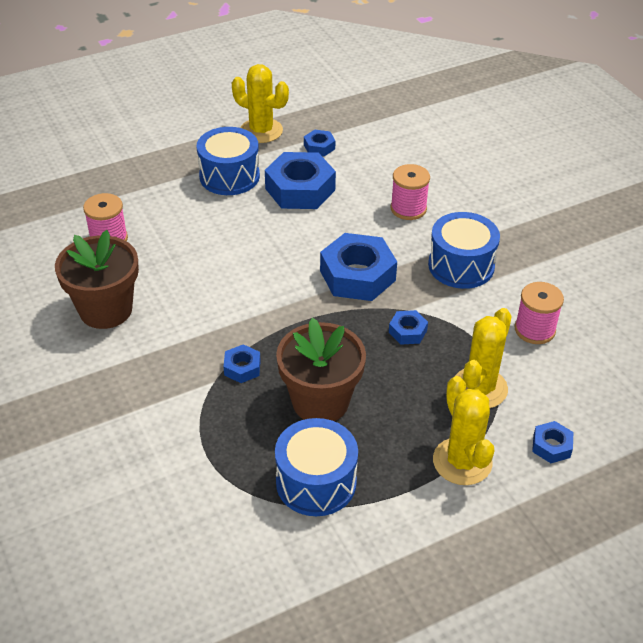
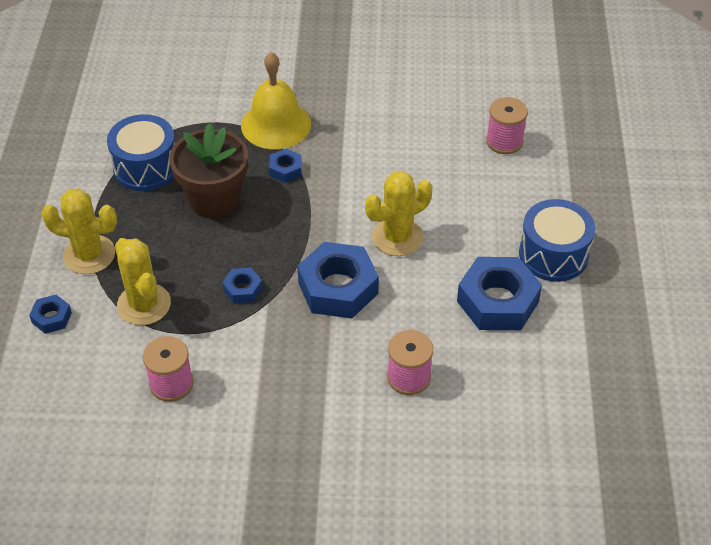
camera: 120 degrees right, 5 degrees up
brown flower pot [55,230,139,329] -> none
yellow cactus [232,64,289,143] -> yellow cactus moved to [365,171,433,256]
blue nut [304,130,335,157] -> none
blue drum [428,212,500,289] -> none
none -> yellow bell [241,52,311,149]

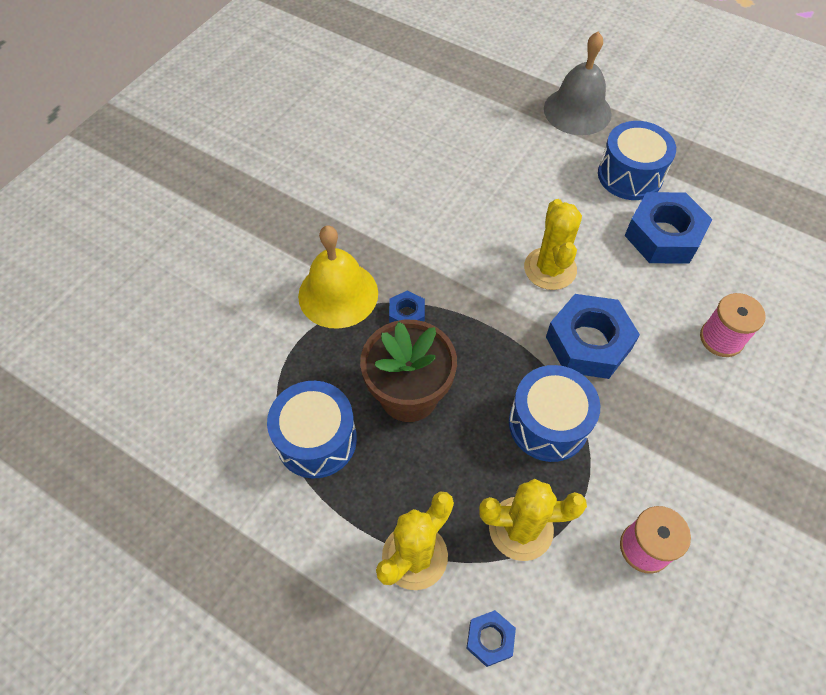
camera: 60 degrees left, 10 degrees up
blue nut [222,268,262,304] -> blue drum [509,365,600,462]
pink spool [486,97,528,154] -> none
none -> grey bell [544,31,612,135]

